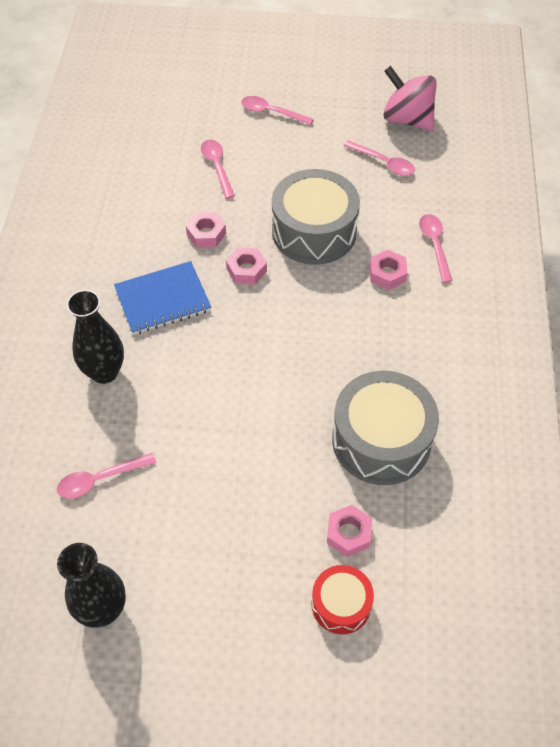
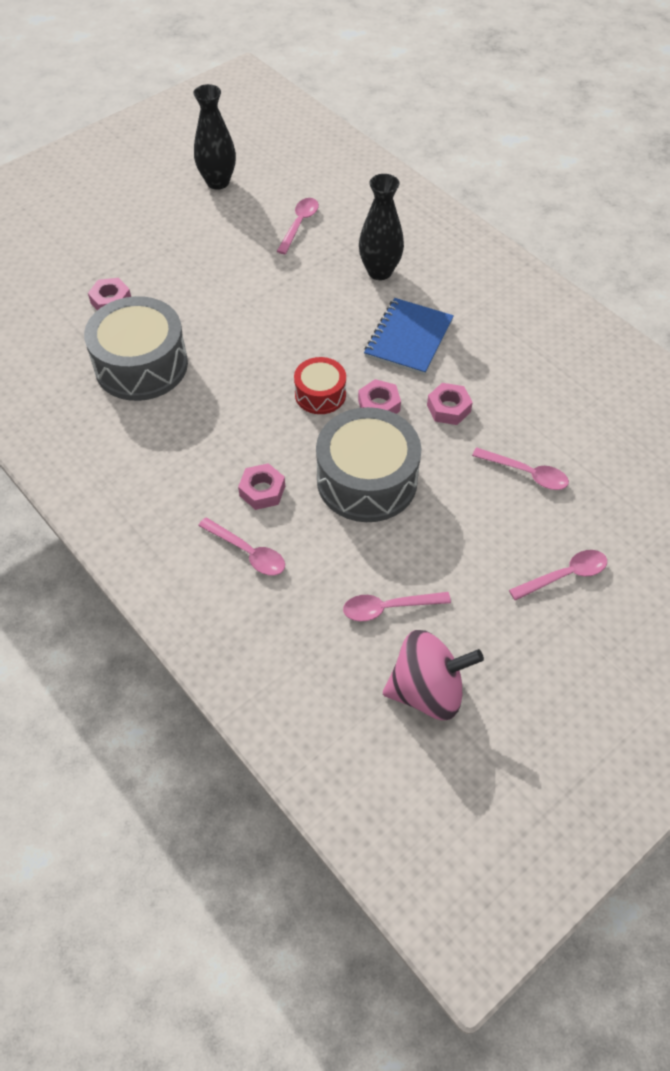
camera: 135 degrees right, 0 degrees up
red drum [311,565,374,634] -> red drum moved to [294,357,346,414]

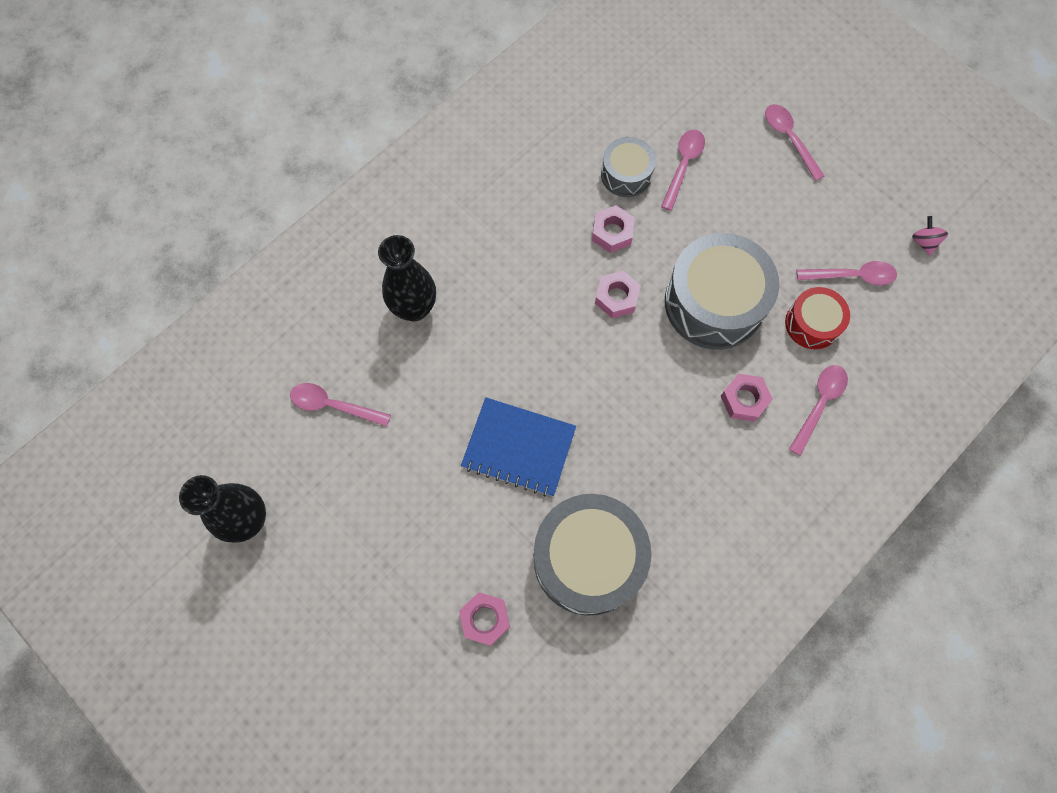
camera: 95 degrees left, 15 degrees up
red drum [294,357,346,414] -> red drum moved to [785,287,850,349]
pink spoon [343,592,451,621] -> pink spoon turned 75 degrees counterclockwise [797,261,897,286]
blue notebook [364,298,454,375] -> blue notebook moved to [461,397,576,497]
pink spinning top [383,630,484,720] -> pink spinning top [912,216,948,256], size x0.42
none -> grey drum [601,137,656,197]

